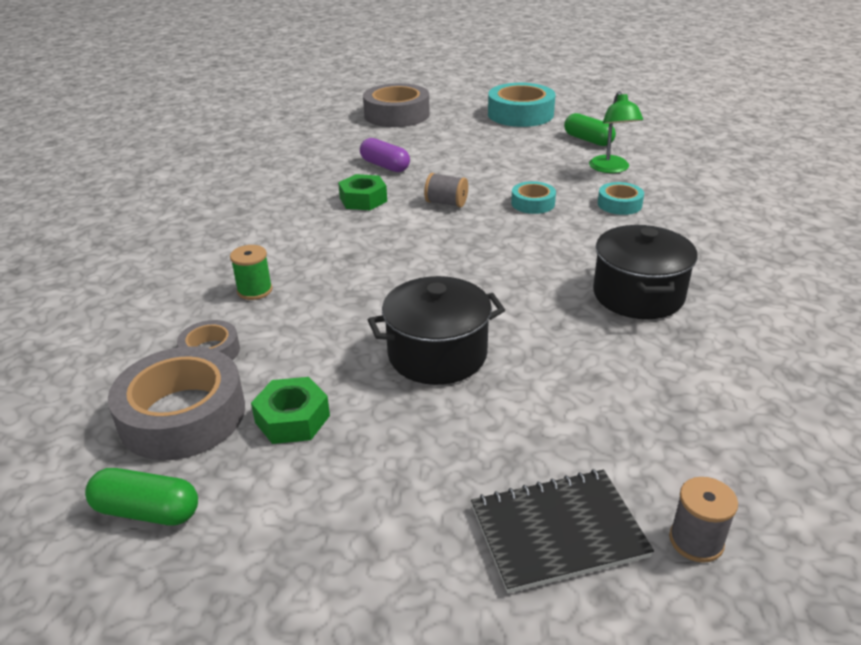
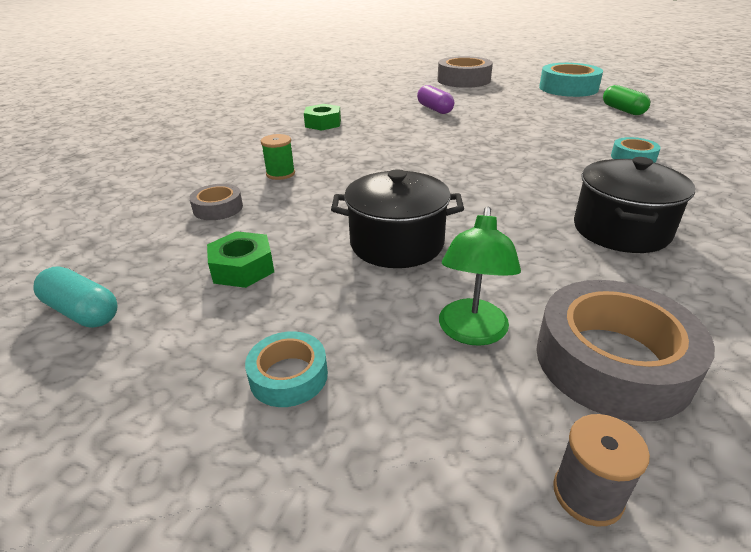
camera: 20 degrees right, 0 degrees up
green capsule [85,468,198,525] -> turquoise capsule [33,266,118,328]
grey tape [108,346,245,460] -> grey tape moved to [536,280,715,422]
green nut [338,174,387,210] -> green nut moved to [304,104,341,131]
grey spool [424,173,468,208] -> none
black notebook [471,469,654,593] -> none
turquoise tape [511,181,556,214] -> turquoise tape moved to [245,331,328,407]
green lamp [589,91,643,173] -> green lamp moved to [439,207,521,346]

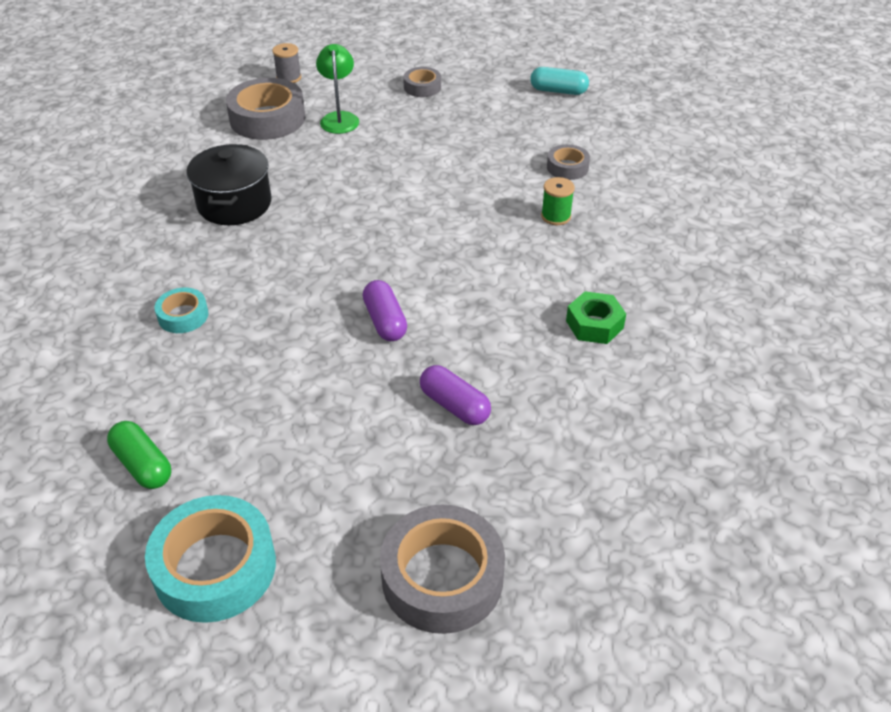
camera: 160 degrees right, 10 degrees up
green nut [207,231,274,288] -> none
turquoise tape [245,331,328,407] -> grey tape [403,67,441,97]
black pot [331,169,464,268] -> none
none -> purple capsule [363,280,407,341]

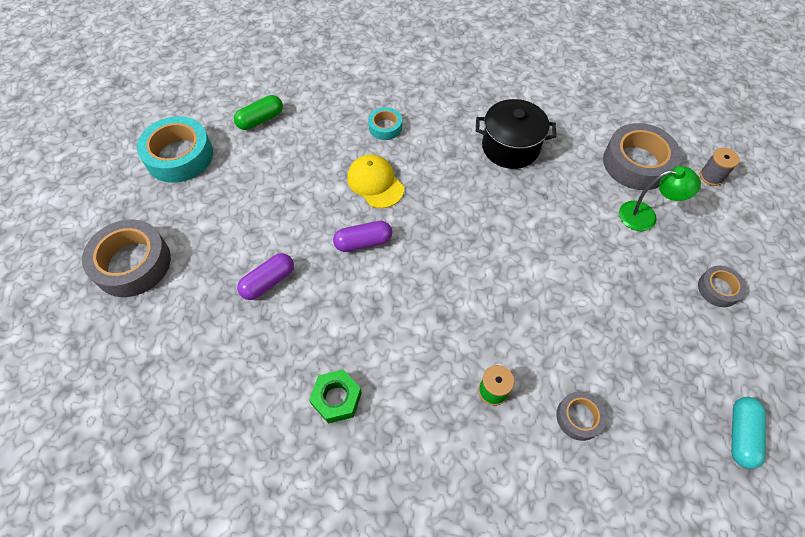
camera: 95 degrees right, 15 degrees up
none -> yellow cap [347,155,404,208]

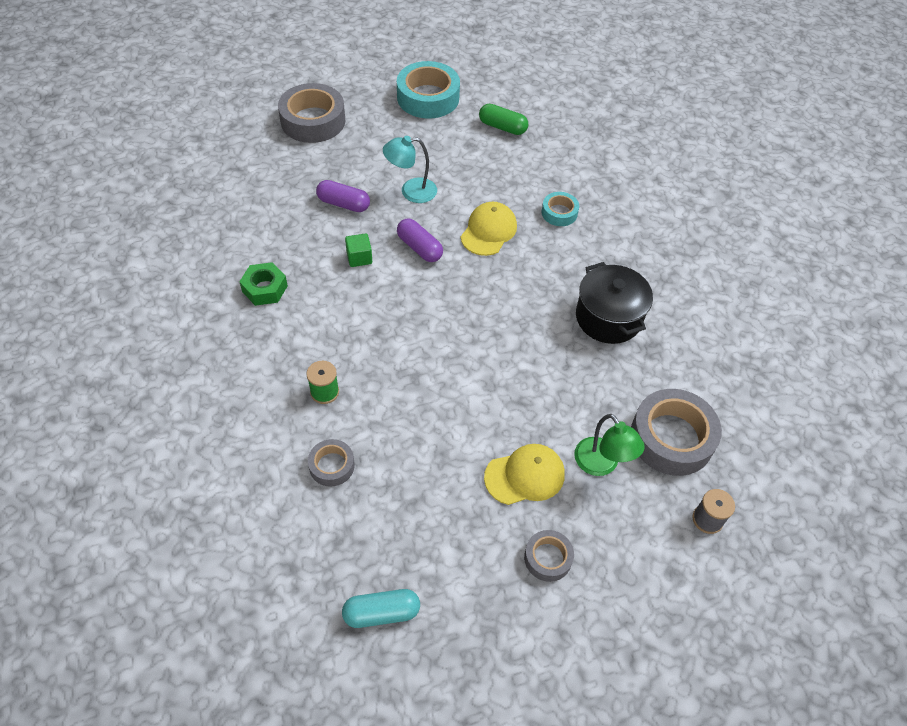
camera: 60 degrees right, 5 degrees down
none -> green cube [345,233,372,267]
none -> turquoise lamp [383,136,437,203]
none -> yellow cap [484,444,565,505]

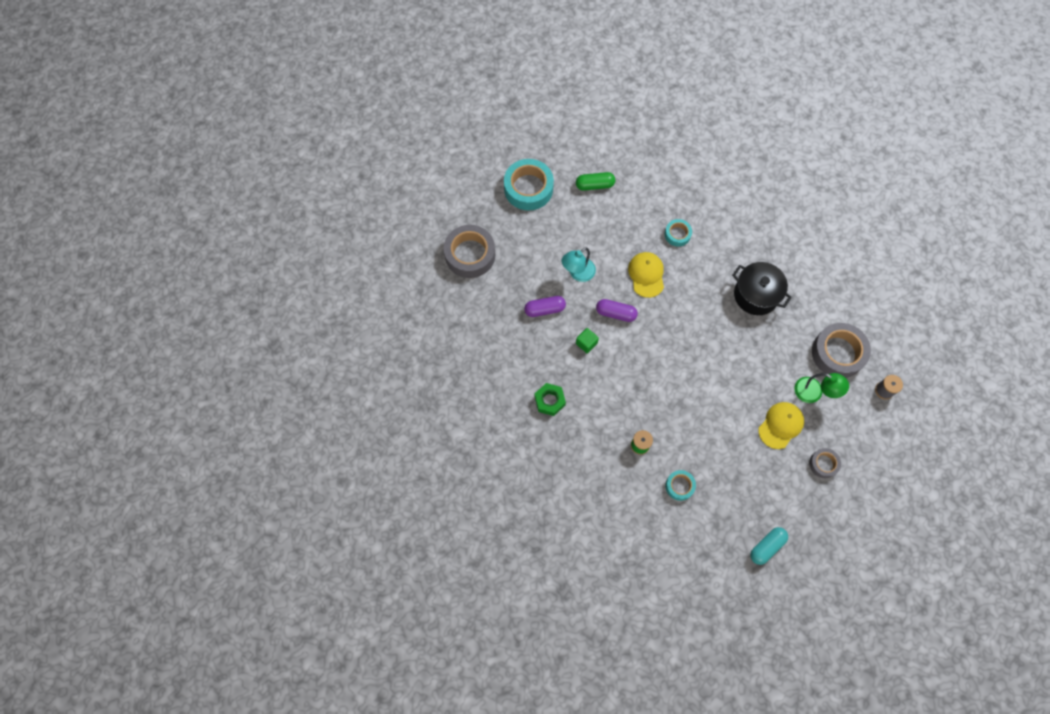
camera: 30 degrees left, 15 degrees up
grey tape [308,439,355,487] -> turquoise tape [666,470,696,501]

